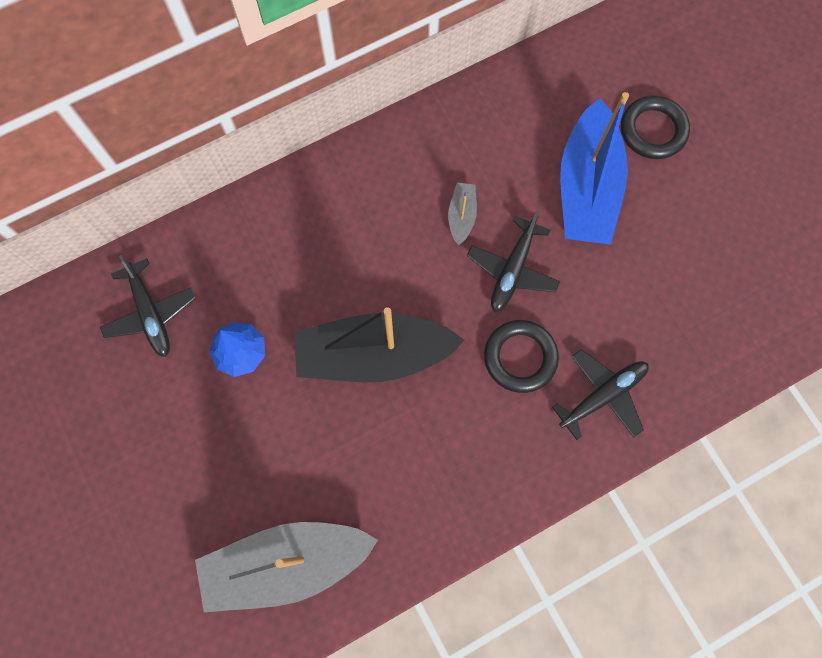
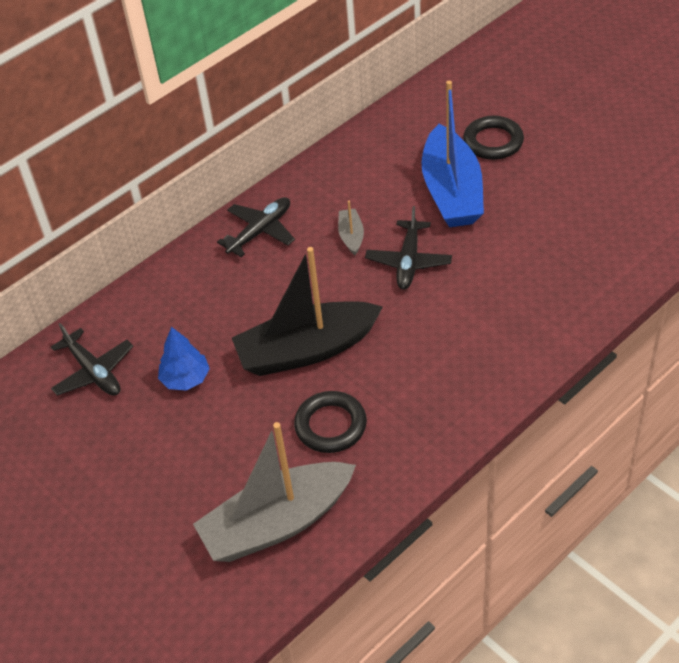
camera: 10 degrees left, 25 degrees down
black ring [484,320,559,393] -> black ring moved to [294,391,367,453]
black plane [552,349,649,440] -> black plane moved to [217,197,295,257]

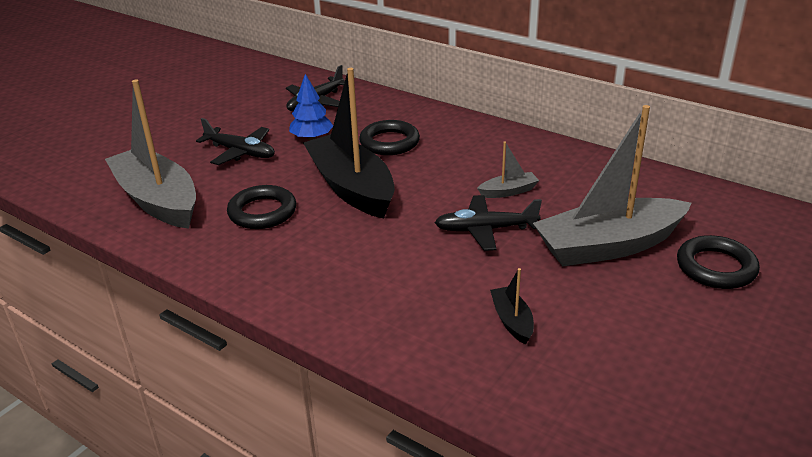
camera: 75 degrees right, 15 degrees down
black plane [217,197,295,257] -> black plane moved to [196,118,275,165]
blue boat [421,81,484,227] -> grey boat [533,105,692,266]
none -> black ring [359,120,420,155]
none -> black boat [490,268,534,345]

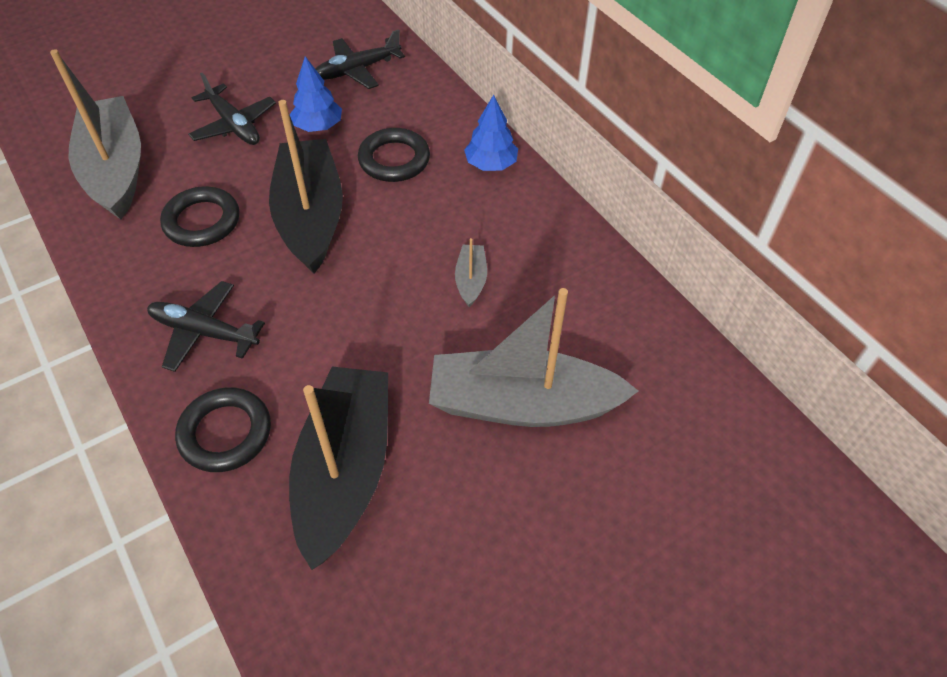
camera: 20 degrees right, 20 degrees up
black plane [434,195,542,251] -> black plane moved to [147,281,265,372]
grey boat [477,141,539,198] -> grey boat turned 90 degrees counterclockwise [455,238,487,307]
black boat [490,268,534,345] -> black boat [289,367,388,570], size x2.34
black ring [677,235,760,289] -> black ring moved to [175,387,271,472]
none -> blue tree [464,95,518,171]

